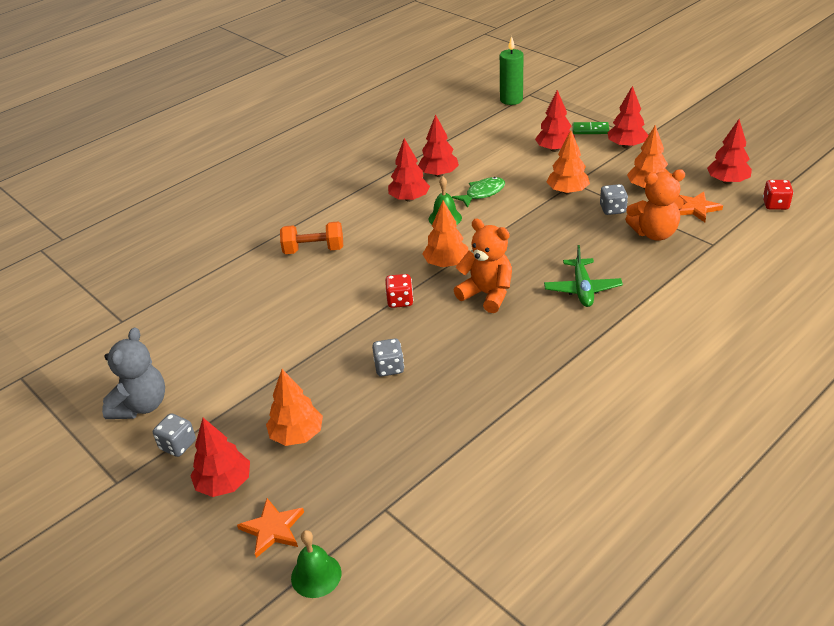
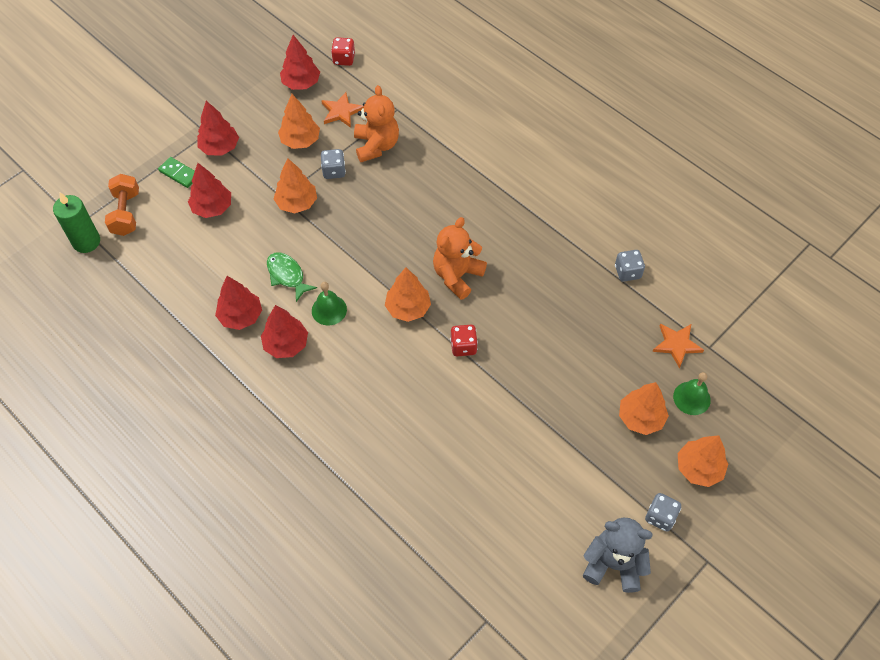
camera: 95 degrees left, 20 degrees up
red tree [190,418,250,497] -> orange tree [678,435,728,487]
orange star [237,498,304,558] -> orange star moved to [652,323,704,368]
orange dumbbell [280,222,343,254] -> orange dumbbell moved to [105,174,139,236]
green bell [291,530,341,598] -> green bell moved to [673,372,711,415]
grey dice [372,338,404,376] -> grey dice moved to [615,250,645,282]
green plane [544,245,623,307] -> none
green domino [573,122,609,134] -> green domino turned 60 degrees counterclockwise [158,157,195,188]

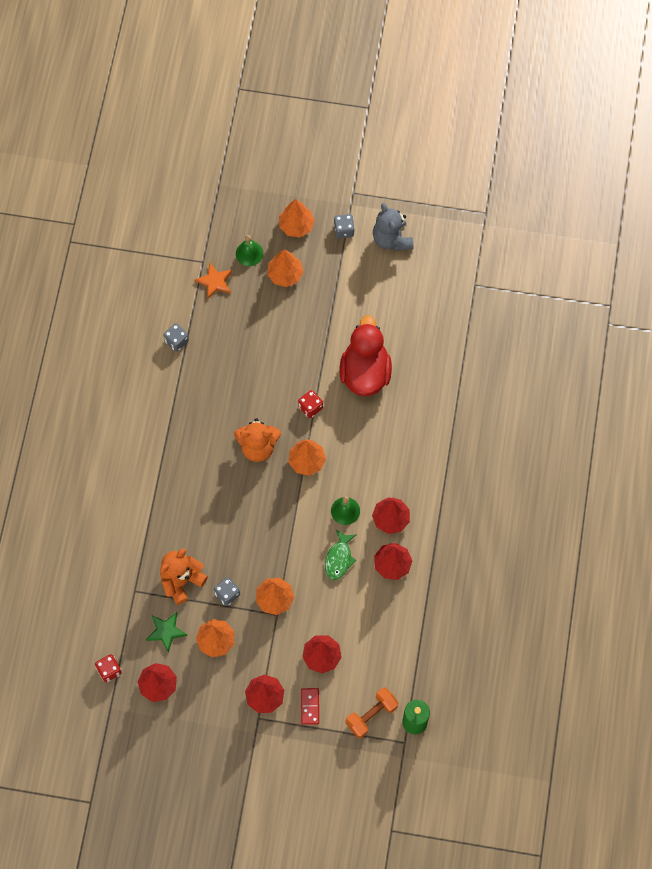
camera: 125 degrees left, 10 degrees up
green domino [158,157,195,188] -> red domino [301,688,319,725]
orange star [321,92,364,128] -> green star [146,612,188,653]
none -> red duck [340,315,392,396]

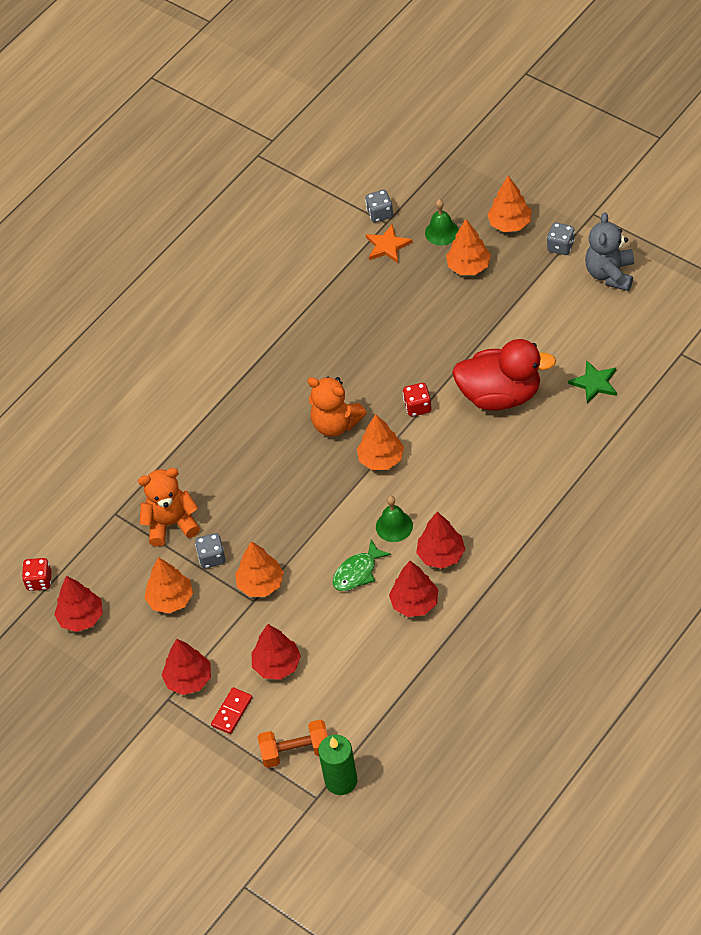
camera: 35 degrees right, 15 degrees down
green star [146,612,188,653] -> green star moved to [568,360,617,404]
grey dice [163,323,189,352] -> grey dice moved to [365,190,393,223]
red duck [340,315,392,396] -> red duck turned 60 degrees clockwise [452,339,556,411]

